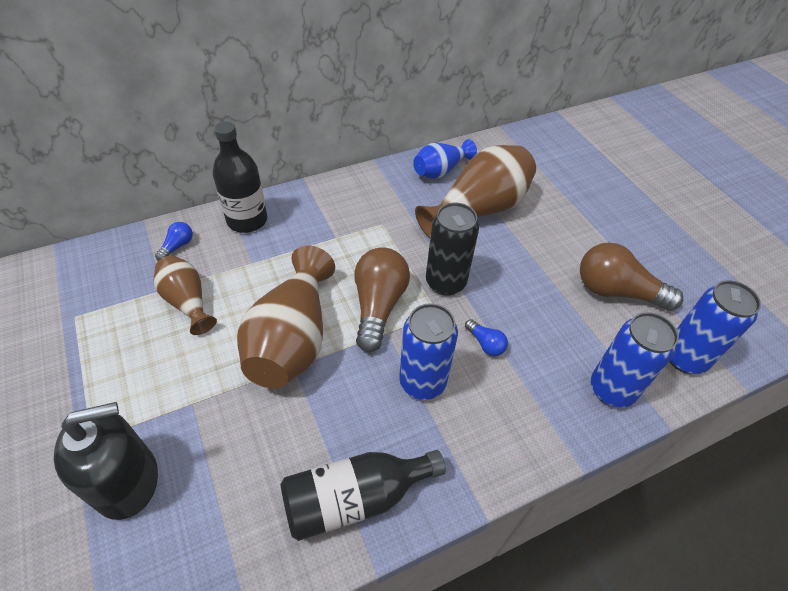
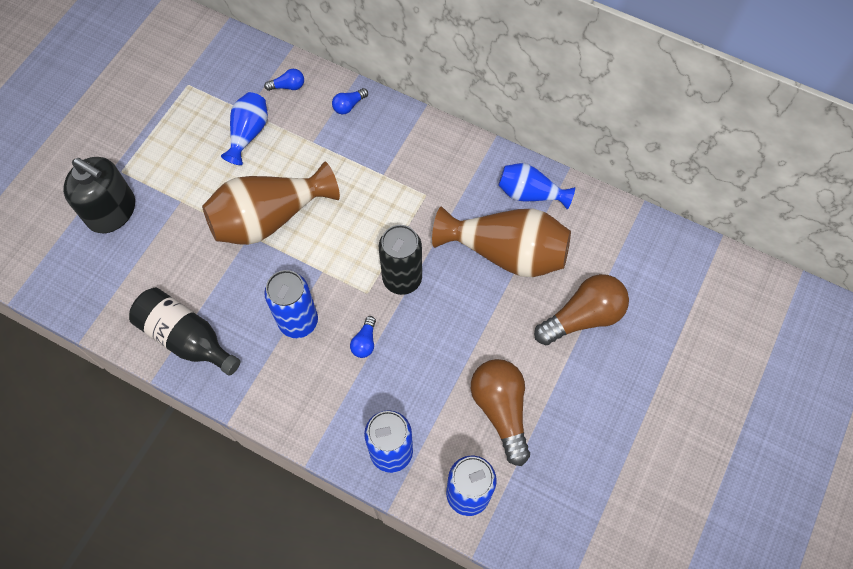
camera: 55 degrees right, 15 degrees up
brown vase [154,255,217,335] -> blue vase [221,92,268,165]
black bottle [213,121,268,233] -> blue light bulb [332,88,368,114]
brown light bulb [354,247,410,352] -> brown light bulb moved to [534,274,629,345]

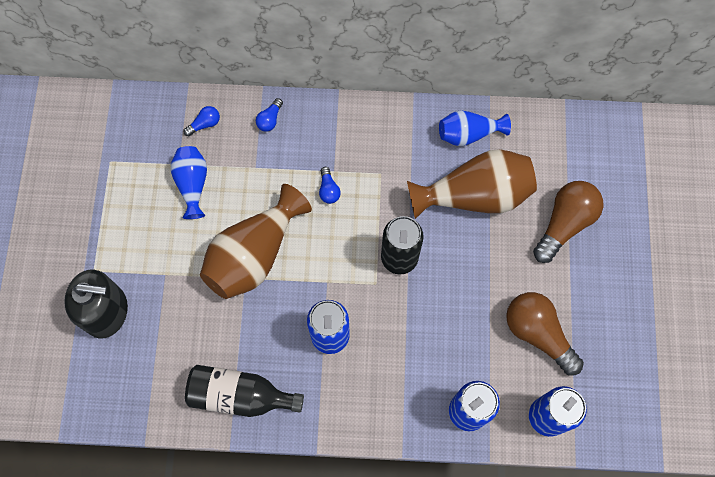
camera: 25 degrees left, 5 degrees up
blue light bulb [350,316,376,358] -> blue light bulb moved to [319,167,341,204]

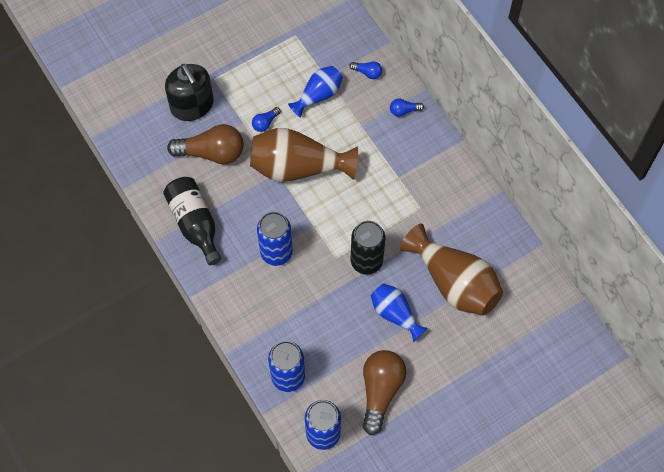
camera: 55 degrees right, 5 degrees down
blue light bulb [319,167,341,204] -> blue light bulb moved to [252,107,281,132]
blue vase [439,111,511,146] -> blue vase moved to [371,283,428,342]
brown light bulb [533,181,603,263] -> brown light bulb moved to [167,124,244,164]

